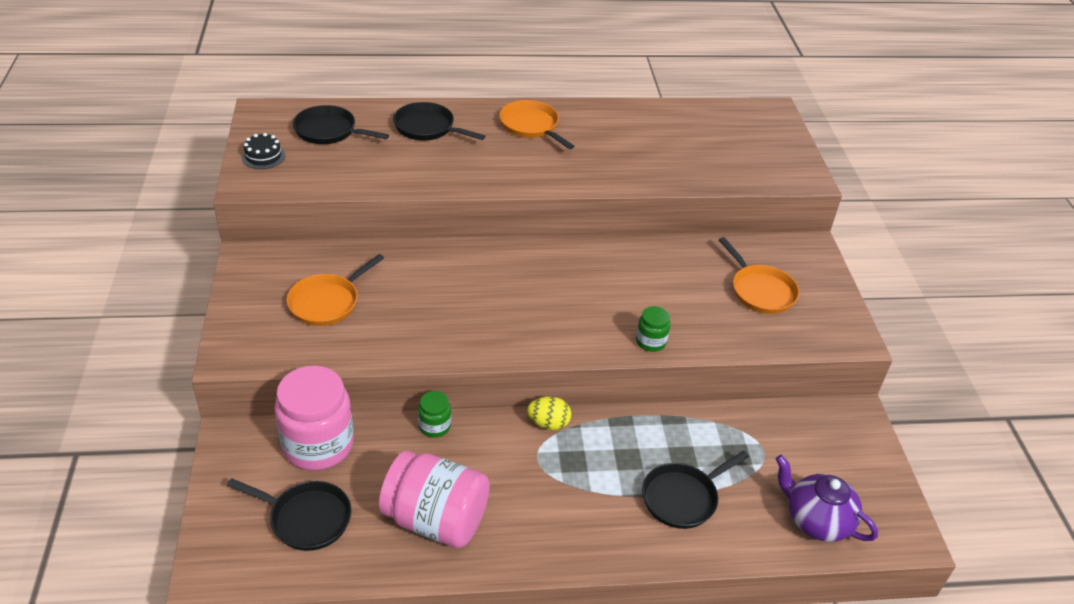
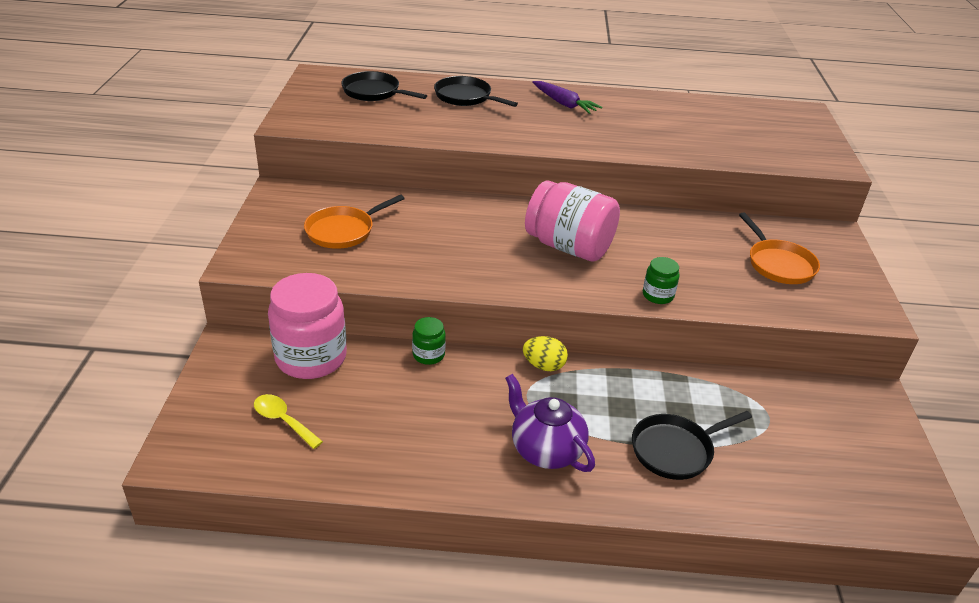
camera: 10 degrees right, 5 degrees down
black pan [227,478,352,551] -> yellow spoon [254,394,323,449]
black cake [242,133,285,169] -> none
pink jar [379,451,490,548] -> pink jar moved to [525,180,620,262]
orange pan [499,100,574,149] -> purple carrot [532,81,603,114]
purple teapot [775,455,878,542] -> purple teapot moved to [505,374,595,472]

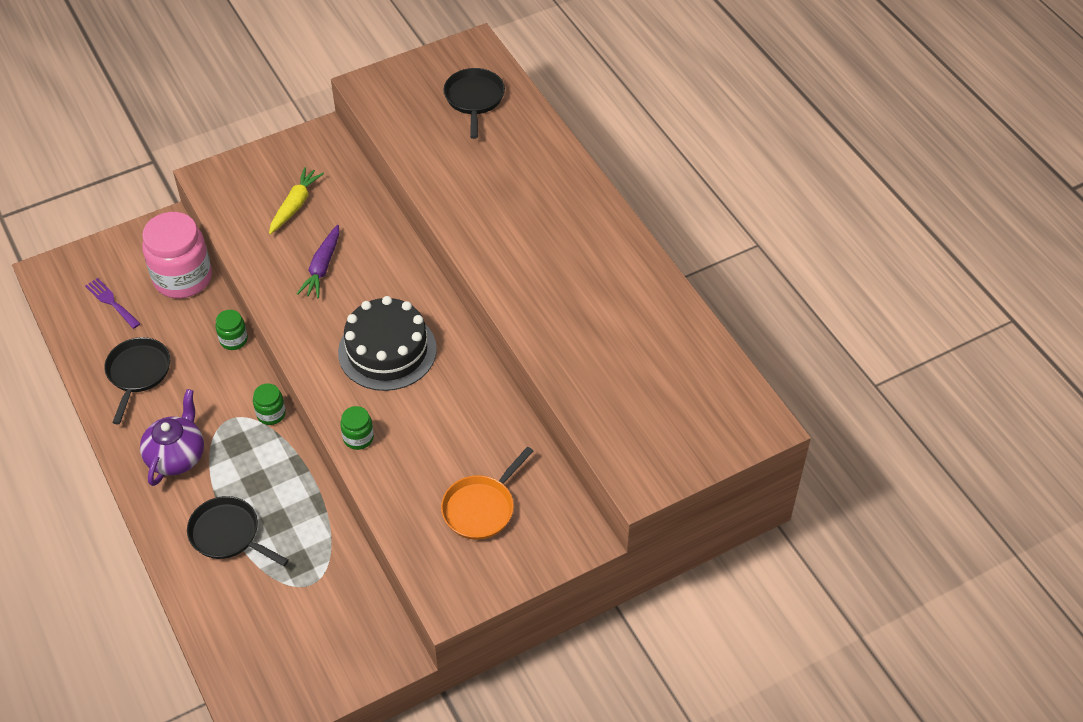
camera: 60 degrees right, 15 degrees up
yellow spoon [254,394,323,449] -> purple fork [85,278,141,329]
orange pan [304,194,405,249] -> yellow carrot [269,167,324,234]
black pan [434,76,518,107] -> black pan moved to [104,337,170,424]
yellow egg [523,336,568,371] -> green jar [253,383,286,425]
pink jar [525,180,620,262] -> black cake [338,296,437,391]
purple carrot [532,81,603,114] -> purple carrot moved to [297,225,340,298]

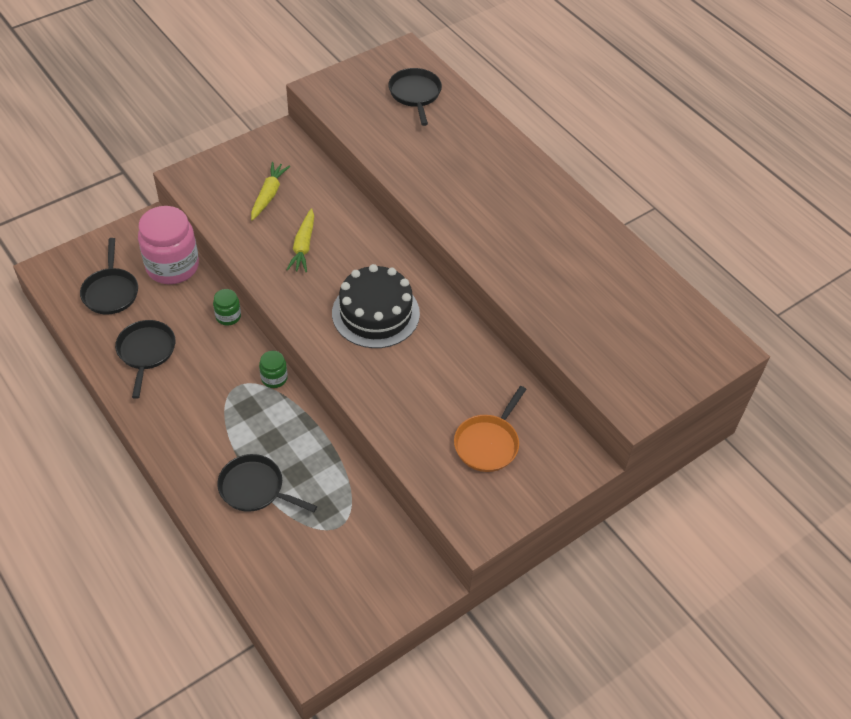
camera: 10 degrees left, 0 degrees up
purple fork [85,278,141,329] -> black pan [80,238,138,314]
purple teapot [140,389,204,486] -> none
purple carrot [297,225,340,298] -> yellow carrot [286,208,314,272]
green jar [340,406,374,450] -> none

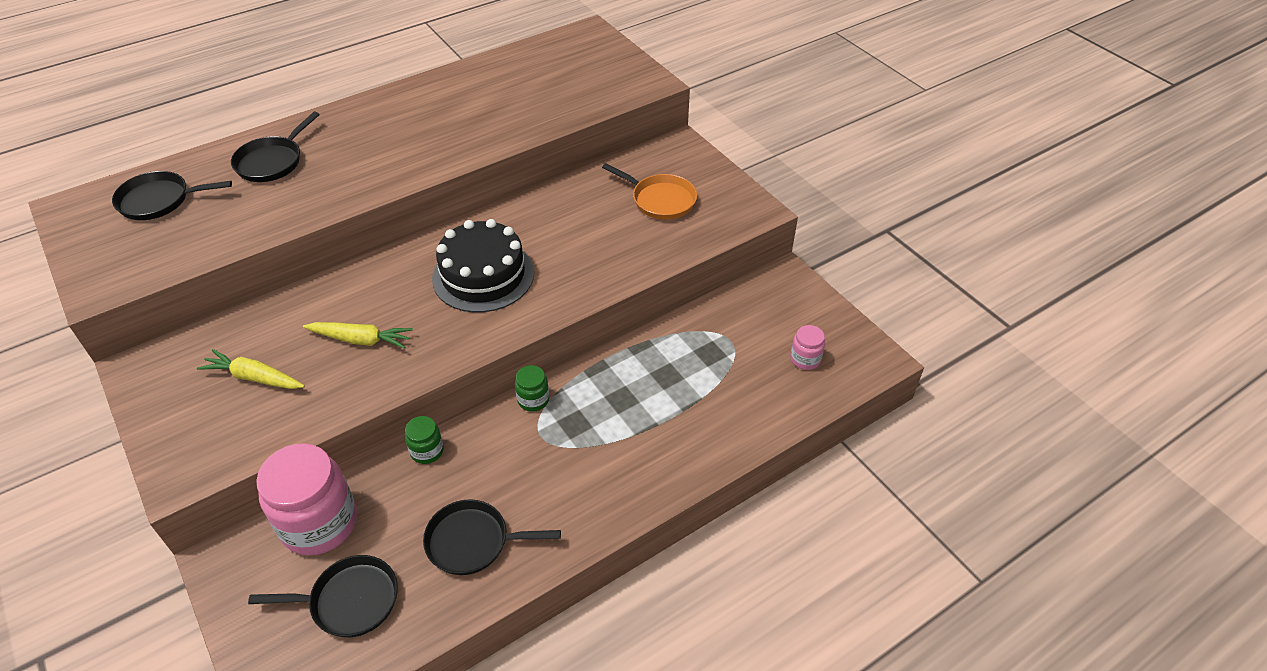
camera: 85 degrees left, 5 degrees down
black pan [217,454,317,512] -> black pan moved to [231,112,320,182]
none -> pink jar [790,325,825,370]

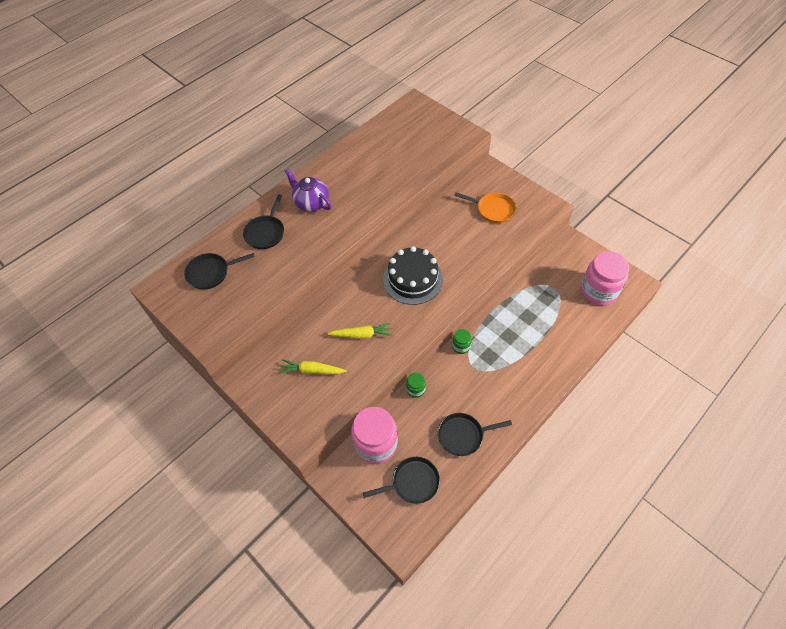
camera: 10 degrees left, 10 degrees up
pink jar [790,325,825,370] -> pink jar [581,251,629,306], size x2.16
none -> purple teapot [285,168,331,212]

